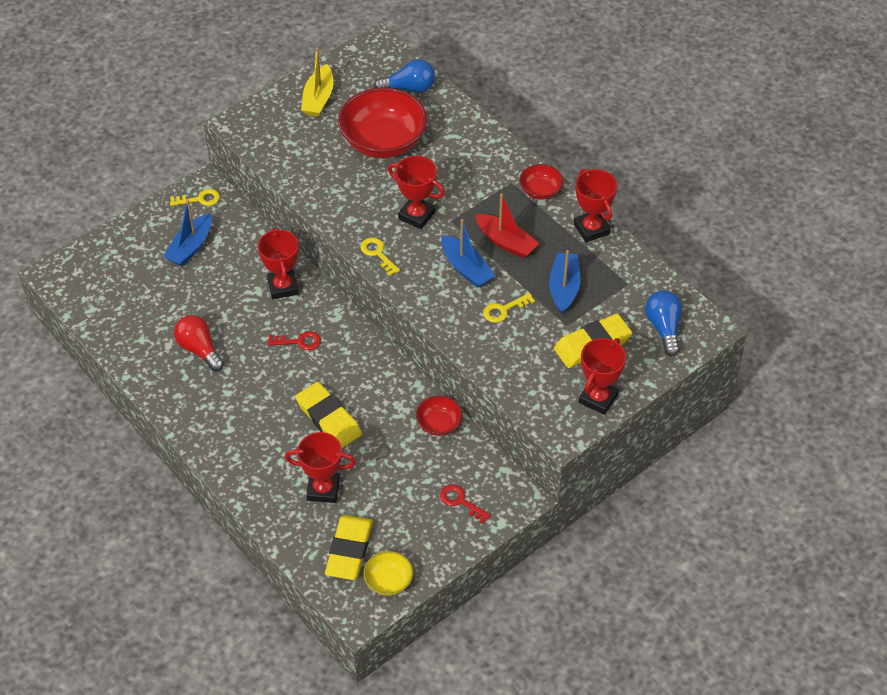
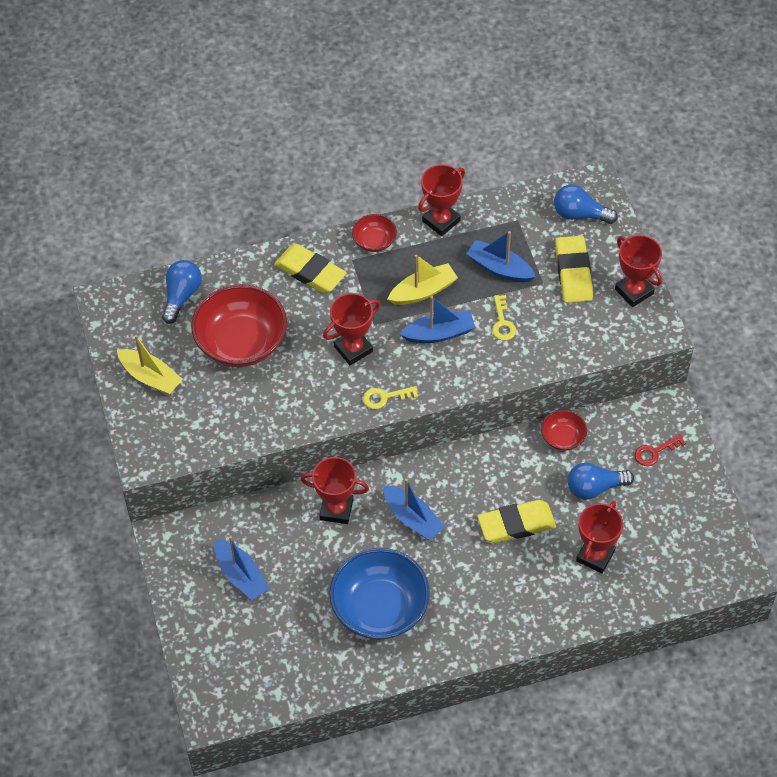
camera: 65 degrees left, 5 degrees up
yellow key [170,189,220,206] -> none
red light bulb [174,315,224,372] -> blue bowl [329,548,430,640]
red key [267,331,321,350] -> blue boat [383,478,445,540]
yellow eraser [325,515,373,580] -> yellow eraser moved to [274,244,347,293]
yellow bowl [363,551,413,596] -> none
red boat [475,194,539,258] -> yellow boat [387,255,458,305]
red trophy [574,169,617,242] -> red trophy turned 45 degrees counterclockwise [418,164,465,236]
none -> blue light bulb [568,463,634,499]

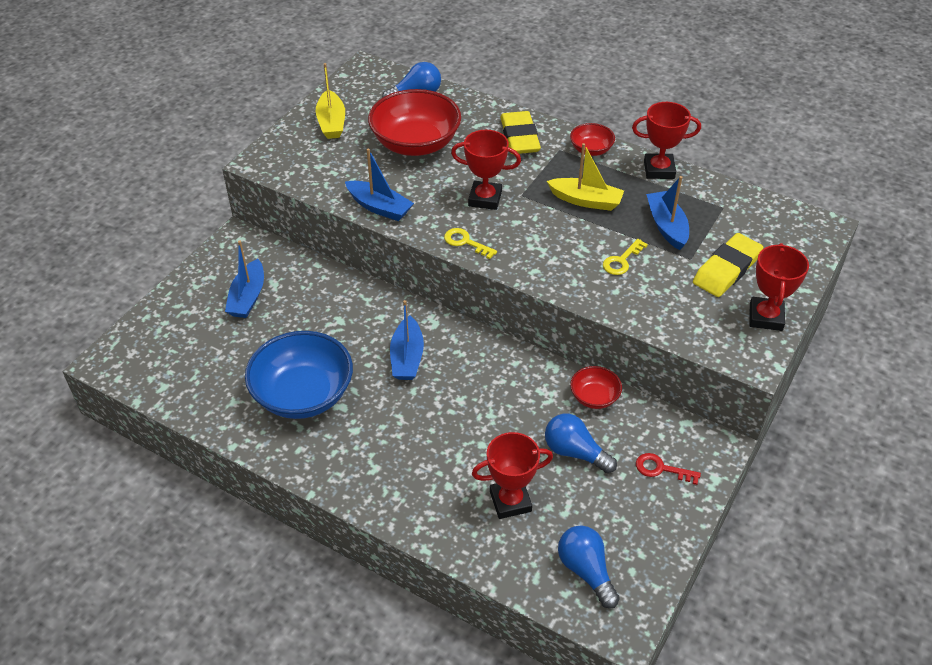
camera: 45 degrees right, 10 degrees down
red trophy [301,457,369,524] -> none
blue boat [400,296,475,343] -> blue boat moved to [345,148,414,221]
yellow eraser [478,500,556,543] -> none
blue light bulb [554,185,618,224] -> blue light bulb moved to [558,525,620,609]

